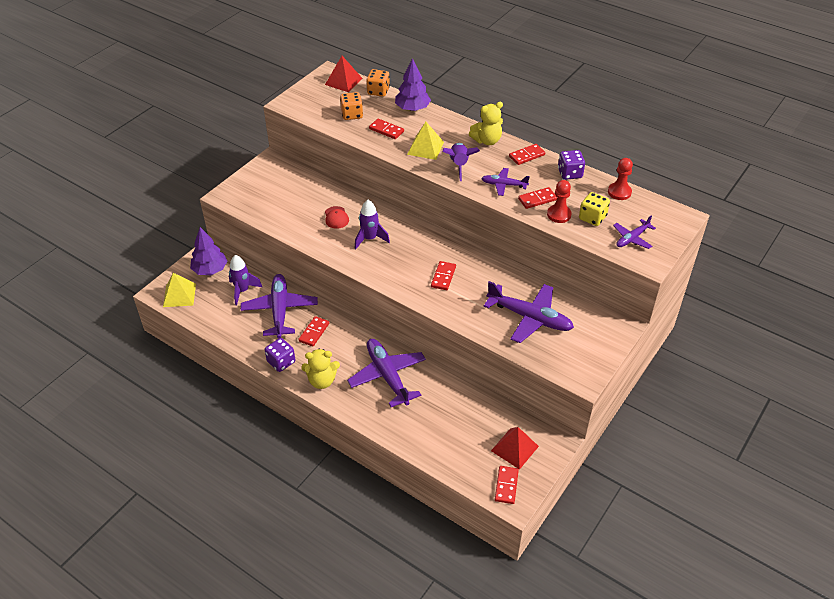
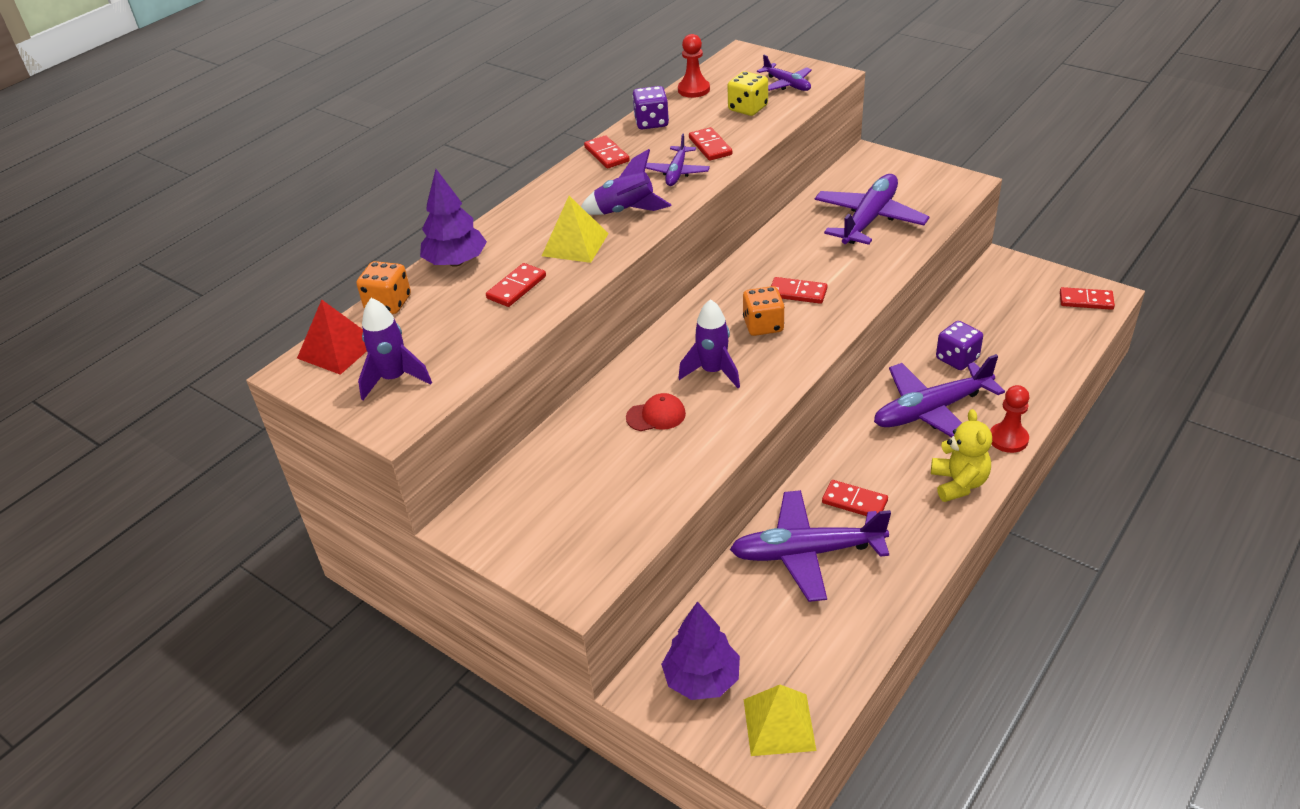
camera: 85 degrees left, 5 degrees down
purple rocket [229,255,262,305] -> purple rocket moved to [358,298,432,400]
purple dice [265,338,295,372] -> purple dice moved to [936,321,983,370]
orange dice [340,92,363,120] -> orange dice moved to [743,286,785,336]
yellow teddy bear [469,102,503,145] -> none
red pyramid [491,427,539,470] -> none
red pawn [547,180,572,223] -> red pawn moved to [990,385,1029,453]

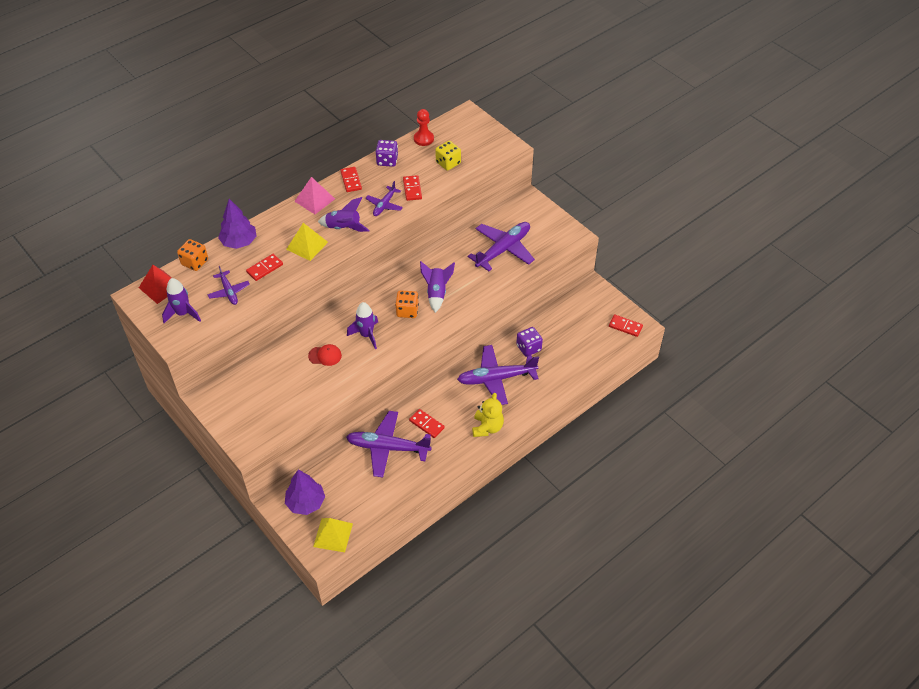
camera: 10 degrees right, 10 degrees up
purple plane [757,55,812,91] -> purple plane moved to [207,266,250,305]
red domino [771,277,827,304] -> purple rocket [420,261,455,313]
red pawn [990,385,1029,453] -> none
none -> pink pyramid [294,177,335,214]

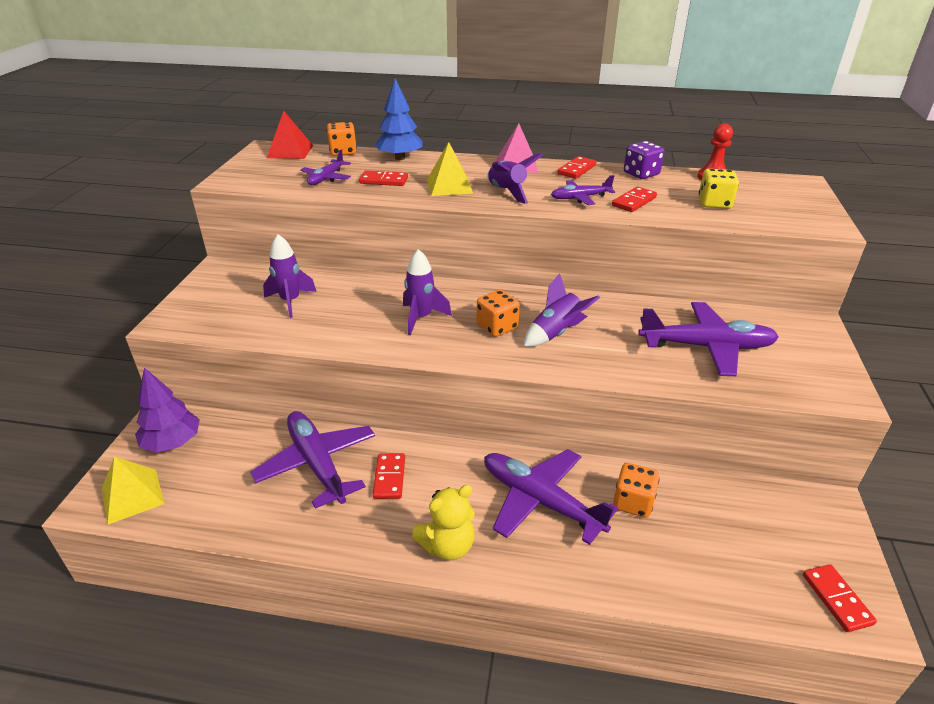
camera: 50 degrees right, 15 degrees down
purple rocket [162,278,201,323] -> purple rocket moved to [263,234,317,318]
purple tree [218,199,257,249] -> blue tree [375,78,423,160]
red cap [308,344,342,366] -> none
purple dice [516,327,543,357] -> orange dice [613,463,659,518]

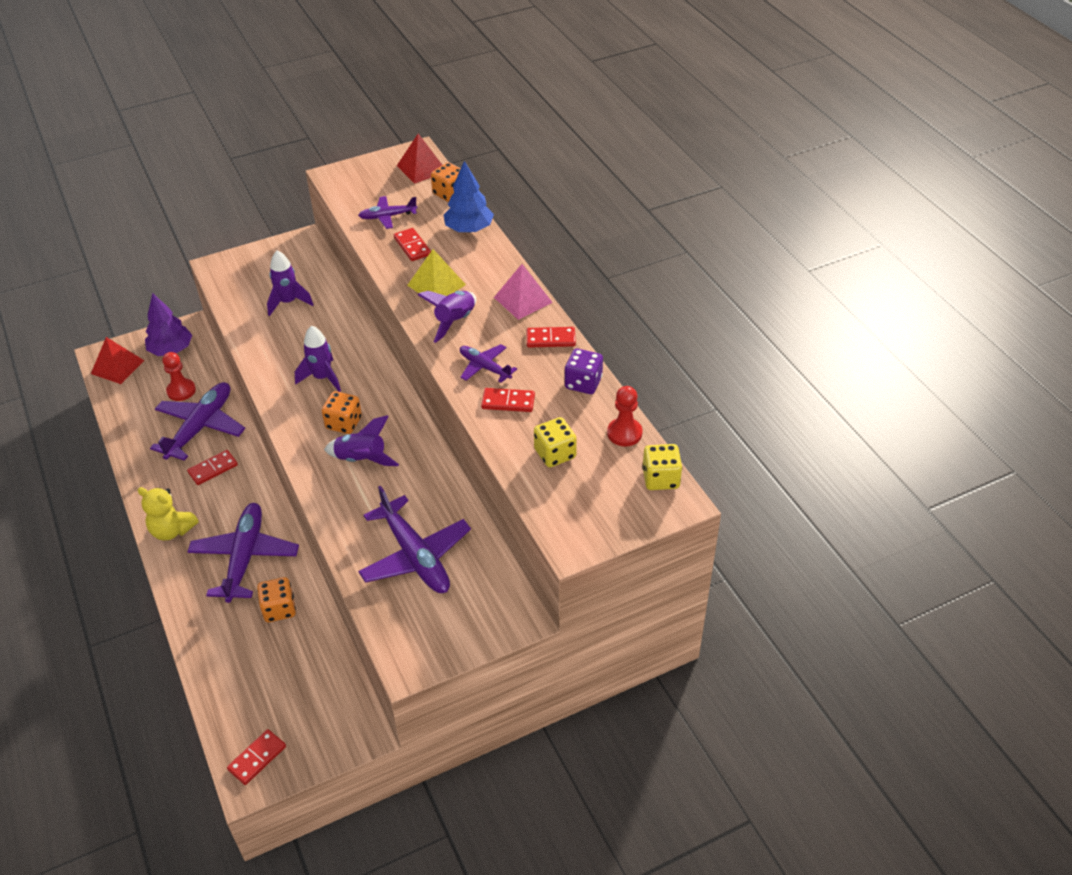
camera: 55 degrees right, 10 degrees up
yellow pyramid [102,456,164,525] -> red pyramid [91,337,144,384]
none -> red pawn [162,352,196,401]
none -> yellow dice [642,444,682,490]

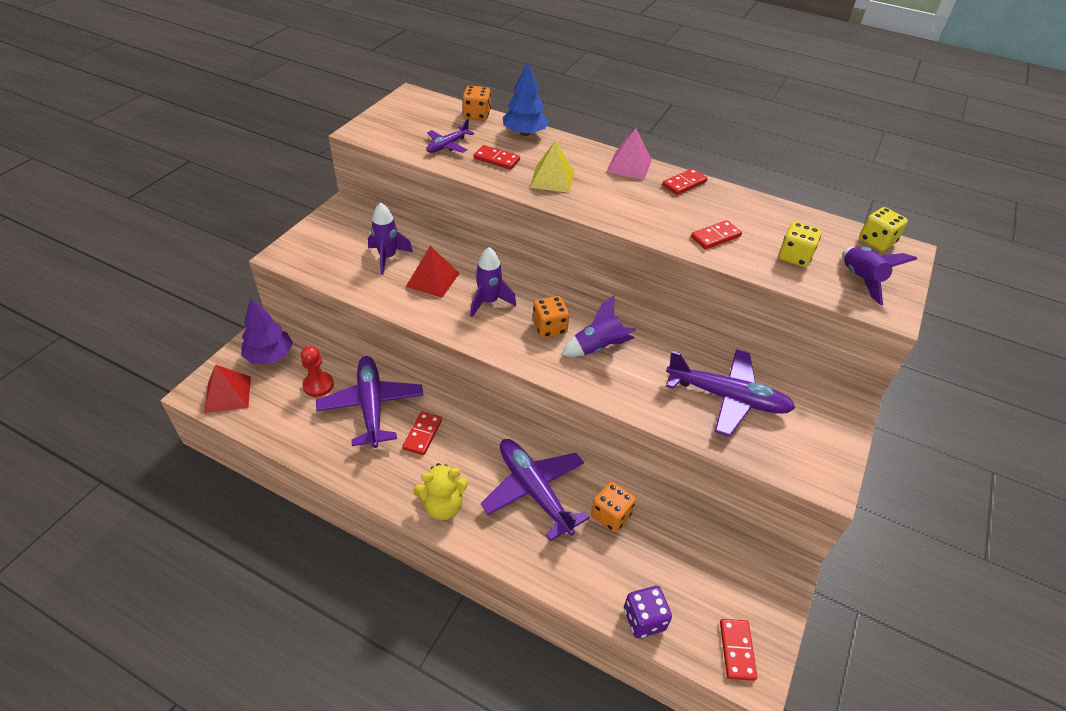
camera: 40 degrees left, 0 degrees up
red pyramid [397,133,442,184] -> red pyramid moved to [406,246,460,298]
purple rocket [417,291,476,343] -> purple rocket moved to [842,247,917,305]
purple plane [460,344,517,383] -> none
purple dice [565,348,603,394] -> purple dice moved to [624,586,672,638]
red pawn [607,386,642,447] -> none

